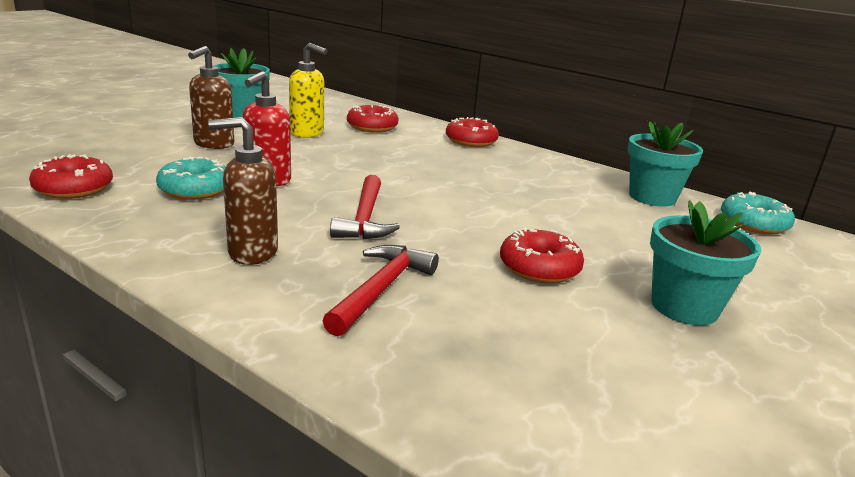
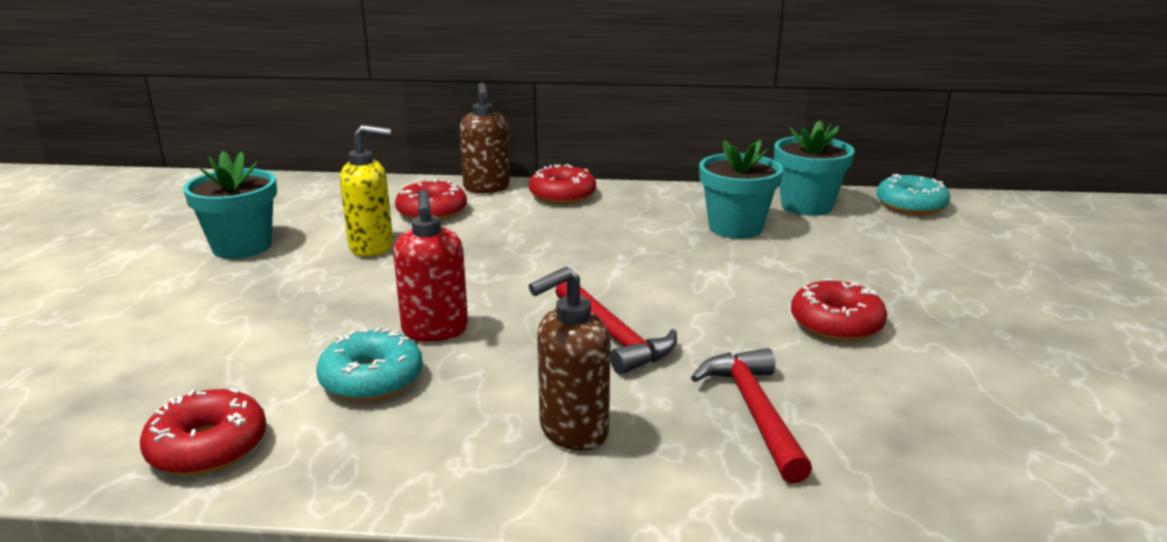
camera: 30 degrees left, 0 degrees up
brown soap dispenser [188,46,234,149] -> brown soap dispenser moved to [459,82,510,193]
turquoise flower pot [650,200,761,325] -> turquoise flower pot moved to [699,140,783,239]

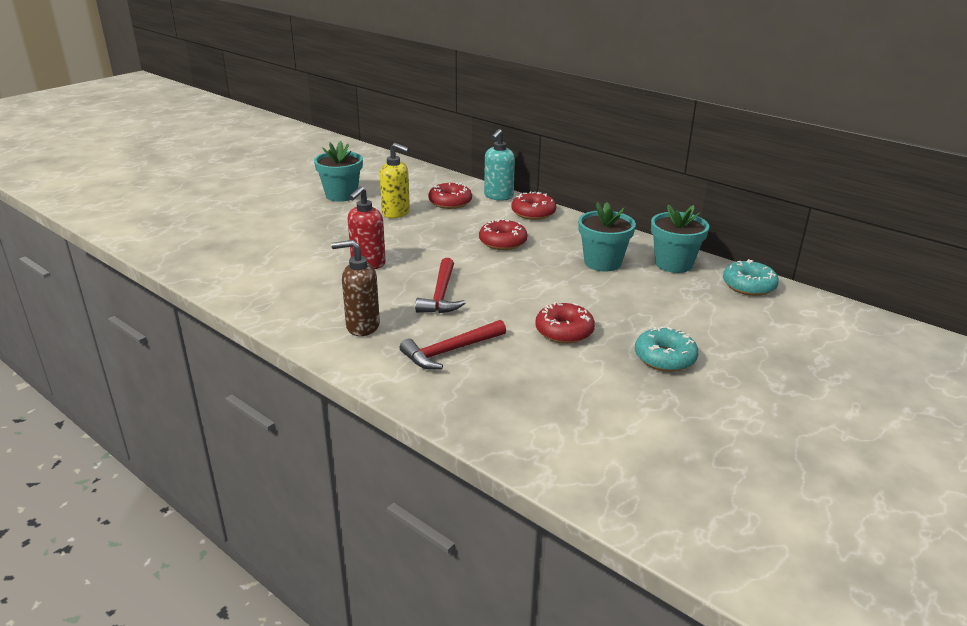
camera: 35 degrees right, 5 degrees up
red donut [140,388,266,475] -> red donut moved to [479,218,528,250]
turquoise donut [316,327,423,402] -> turquoise donut moved to [635,326,699,372]
brown soap dispenser [459,82,510,193] -> turquoise soap dispenser [484,129,515,201]
red hammer [691,348,812,483] -> red hammer turned 150 degrees counterclockwise [400,320,506,369]

